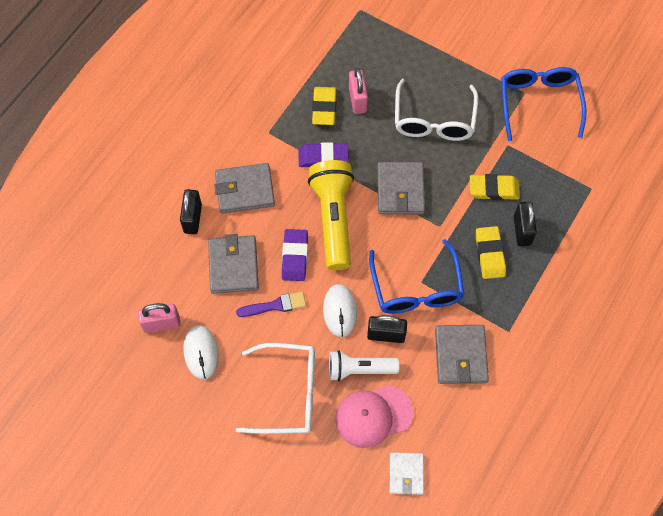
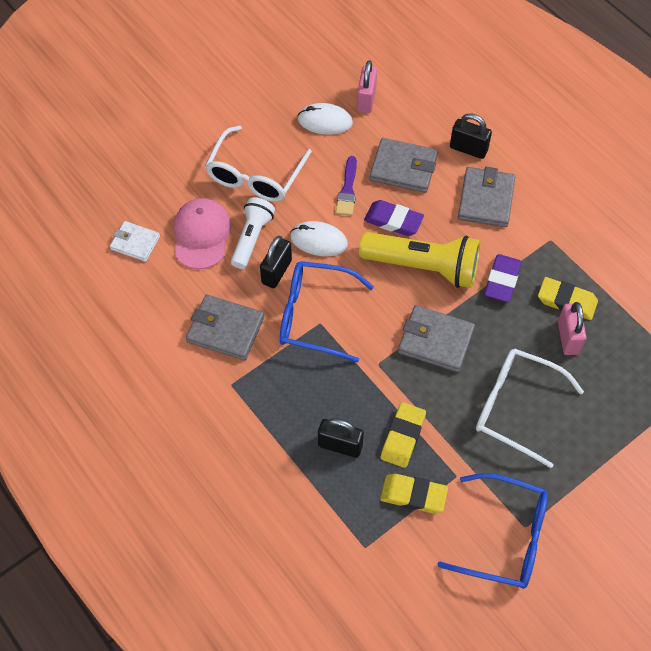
camera: 110 degrees right, 5 degrees down
pink padlock [349,68,368,114] -> pink padlock turned 75 degrees clockwise [558,302,587,355]
yellow eraser [476,226,506,279] -> yellow eraser moved to [380,474,448,513]

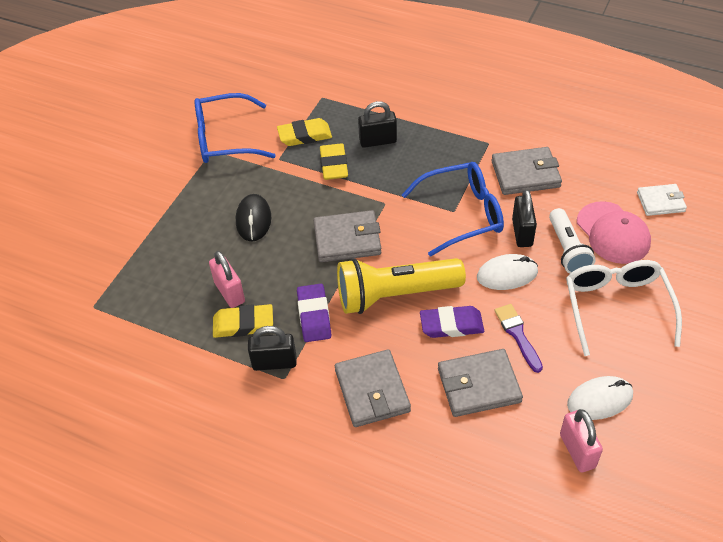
camera: 155 degrees right, 10 degrees down
black padlock [450,113,492,159] -> black padlock moved to [248,326,297,371]
white glasses [476,349,584,468] -> black mouse [236,194,271,242]

